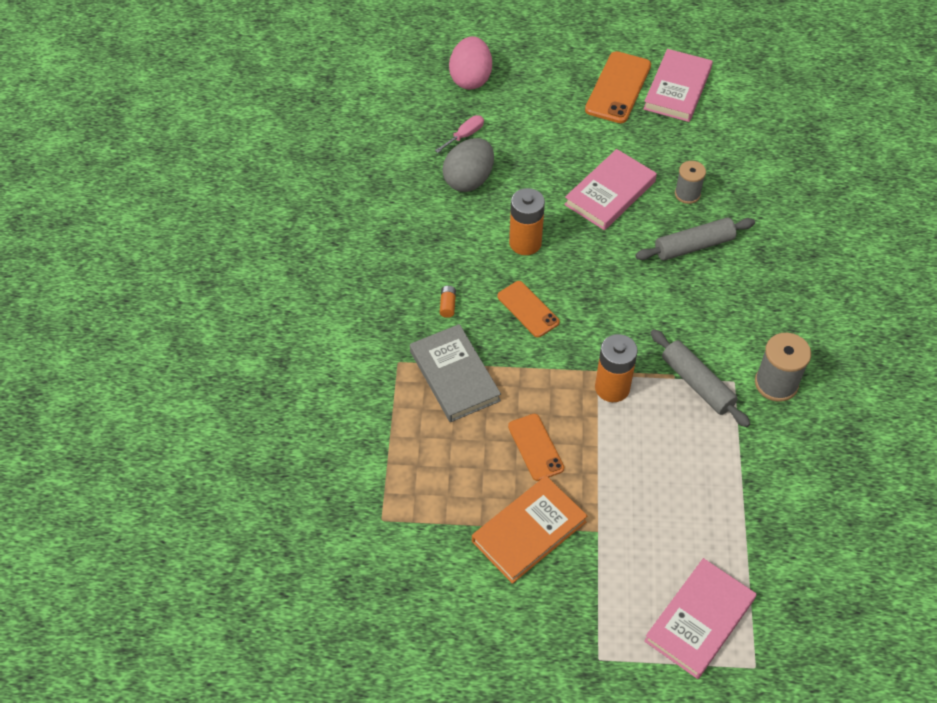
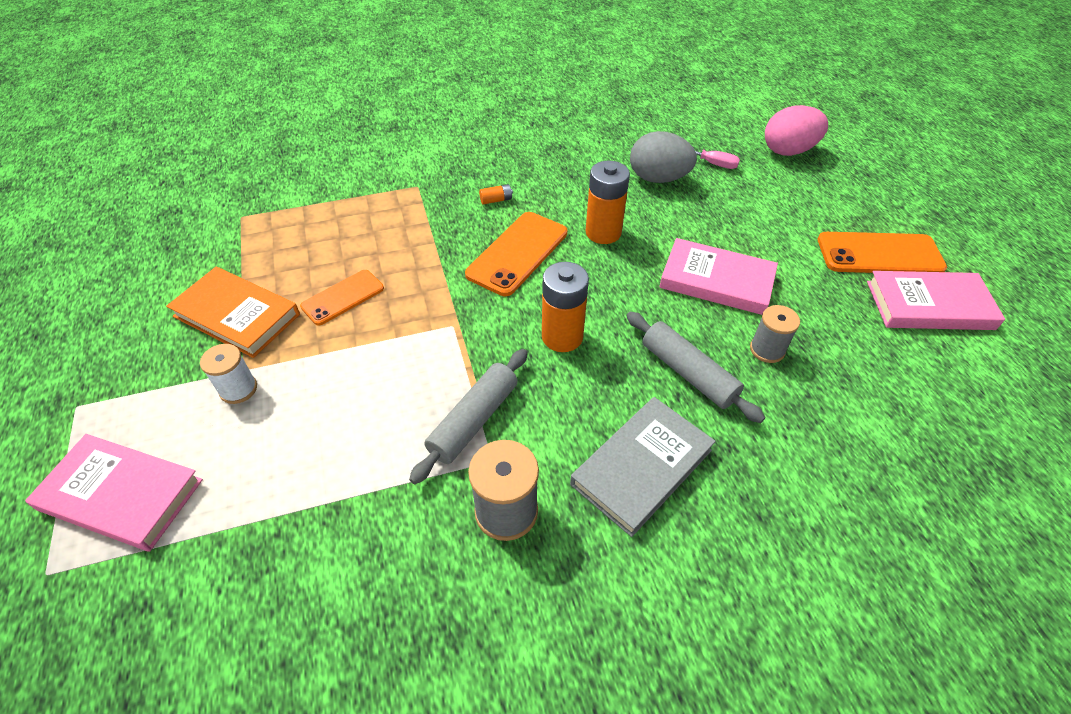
camera: 70 degrees right, 5 degrees down
grey book [410,324,501,422] -> grey book moved to [570,397,716,537]
orange phone [497,281,560,337] -> orange phone [465,212,567,296], size x1.57
orange battery [595,334,638,402] -> orange battery moved to [542,262,589,352]
none -> white spool [200,344,257,404]

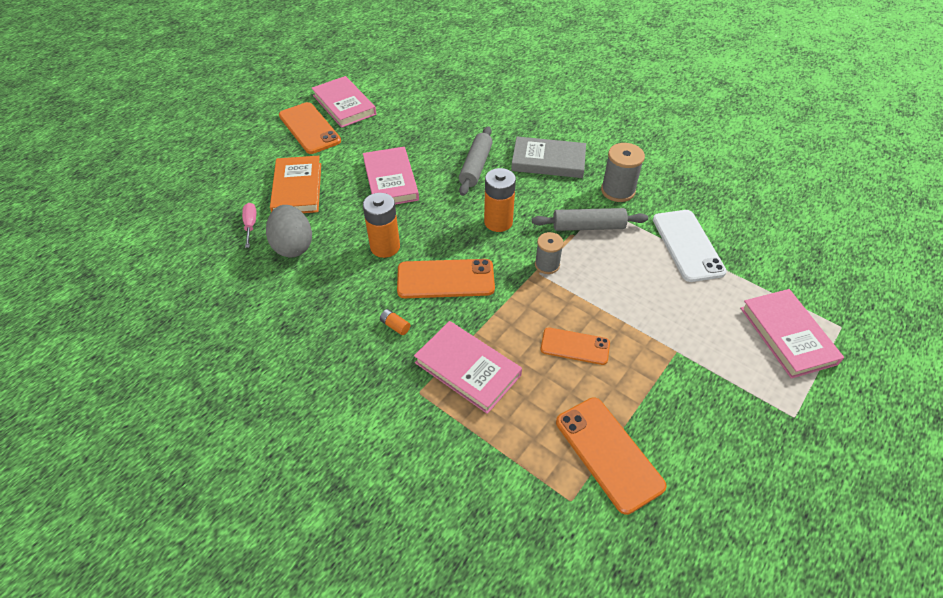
camera: 125 degrees left, 0 degrees up
orange book [166,267,300,358] -> orange book moved to [270,156,321,213]
white spool [200,344,257,404] -> none
grey spool [750,305,800,363] -> grey spool moved to [535,232,564,274]
pink egg [765,105,828,156] -> none
none -> pink book [414,321,522,414]
none -> orange phone [556,397,667,515]
none -> white phone [653,210,727,282]

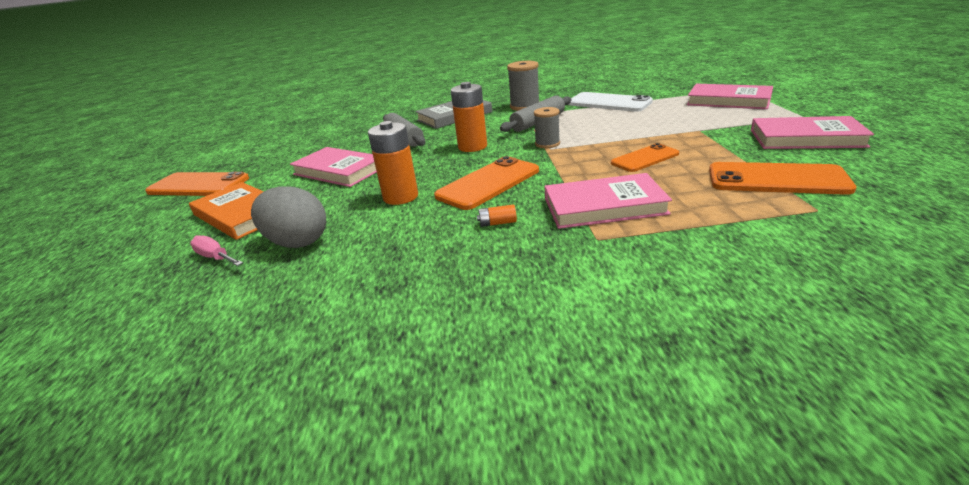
camera: 40 degrees left, 20 degrees down
pink book [312,76,376,128] -> pink book moved to [751,116,874,149]

